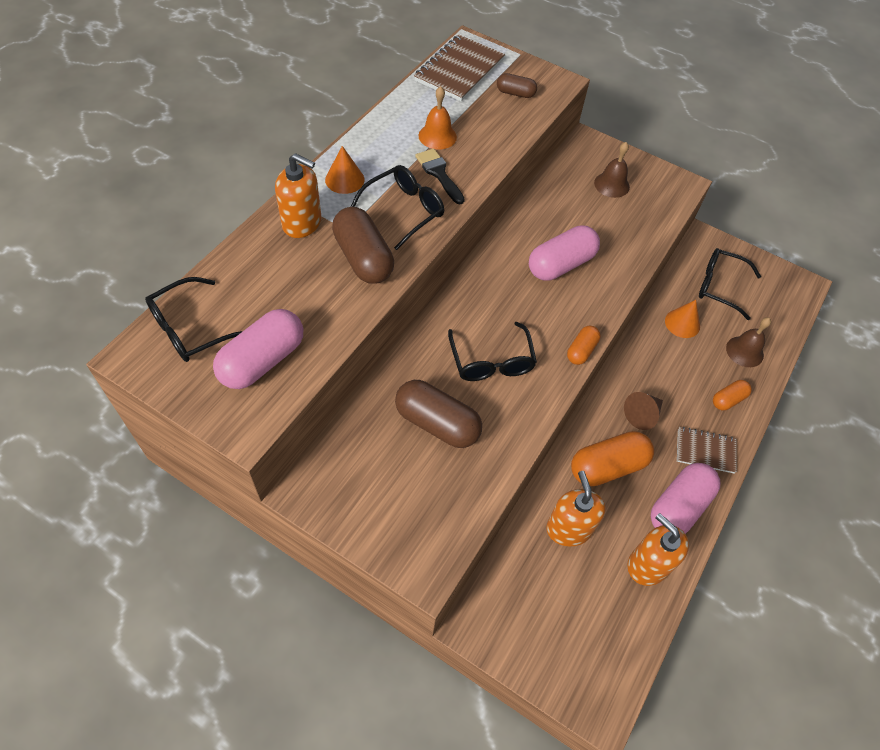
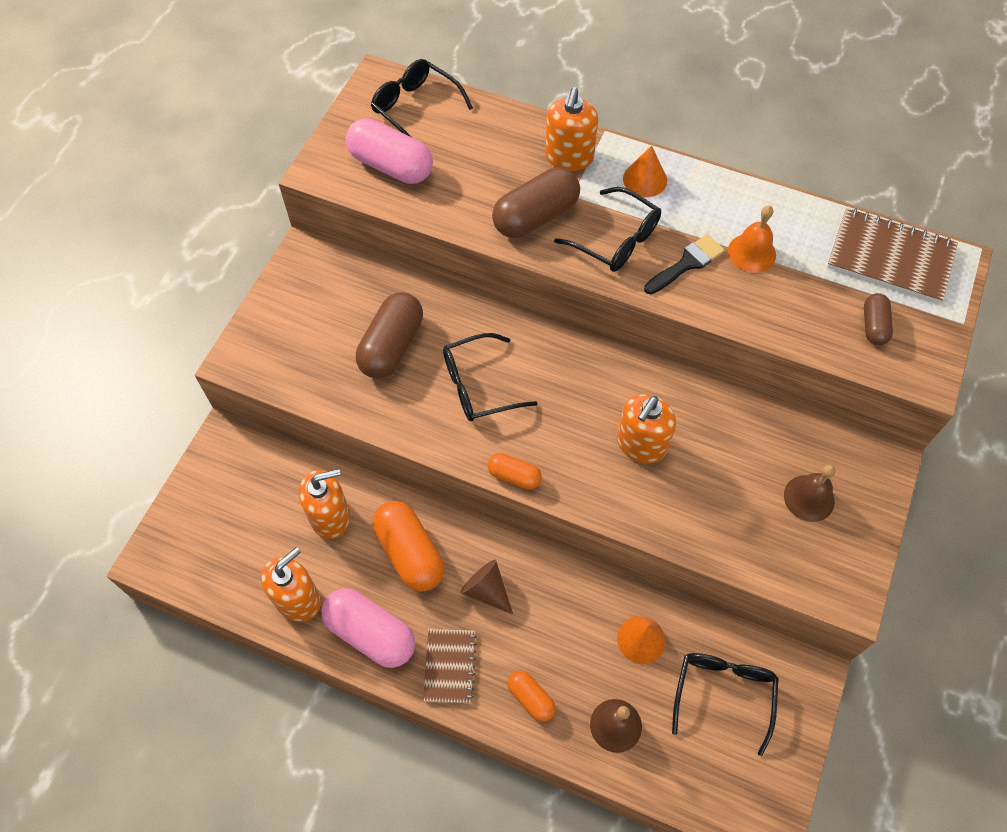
camera: 85 degrees right, 5 degrees up
pink capsule [529,225,600,281] -> orange soap dispenser [617,394,676,464]

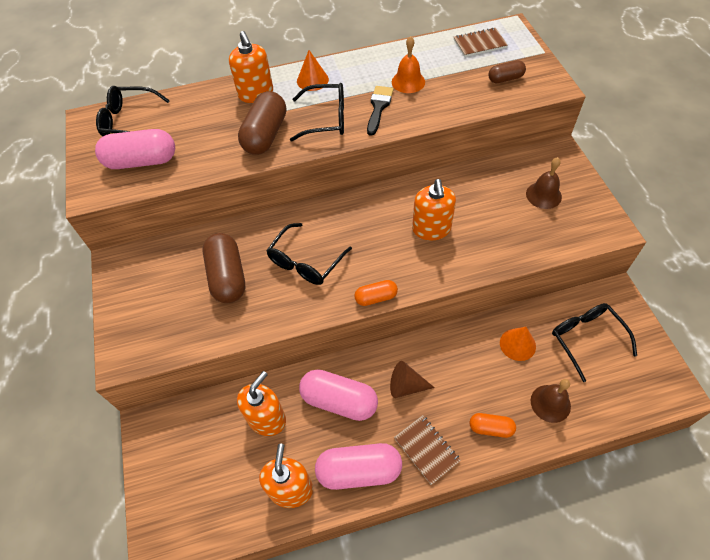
camera: 35 degrees left, 5 degrees down
orange capsule [373,501,445,592] -> pink capsule [299,369,378,421]
brown notebook [827,208,958,304] -> brown notebook [454,27,508,57], size x0.60
brown capsule [864,293,893,345] -> brown capsule turned 75 degrees counterclockwise [489,60,526,83]

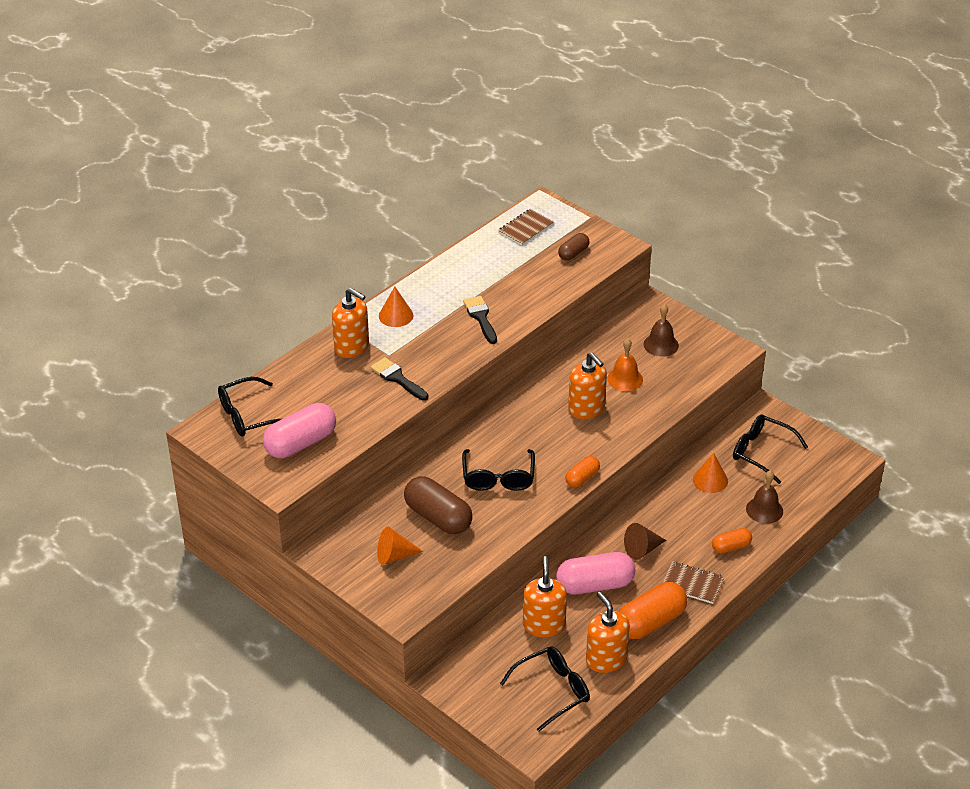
camera: 35 degrees left, 15 degrees down
brown capsule [238,91,286,155] -> black brush [370,357,429,401]
black glasses [290,83,344,142] -> black glasses moved to [500,646,590,732]
pink capsule [315,443,402,490] -> orange capsule [618,582,687,639]
orange bell [392,36,425,93] -> orange bell moved to [607,338,643,391]
none -> orange cone [377,527,423,565]

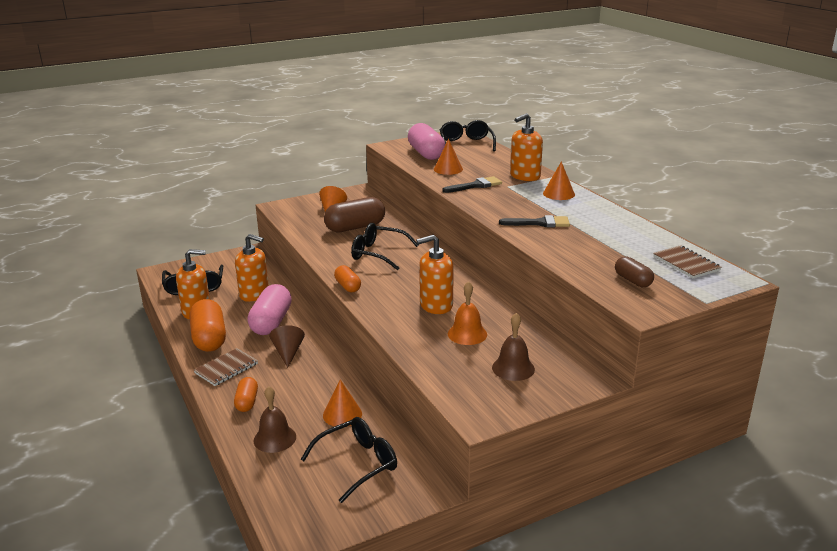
camera: 110 degrees right, 15 degrees down
none -> orange cone [434,139,463,175]

